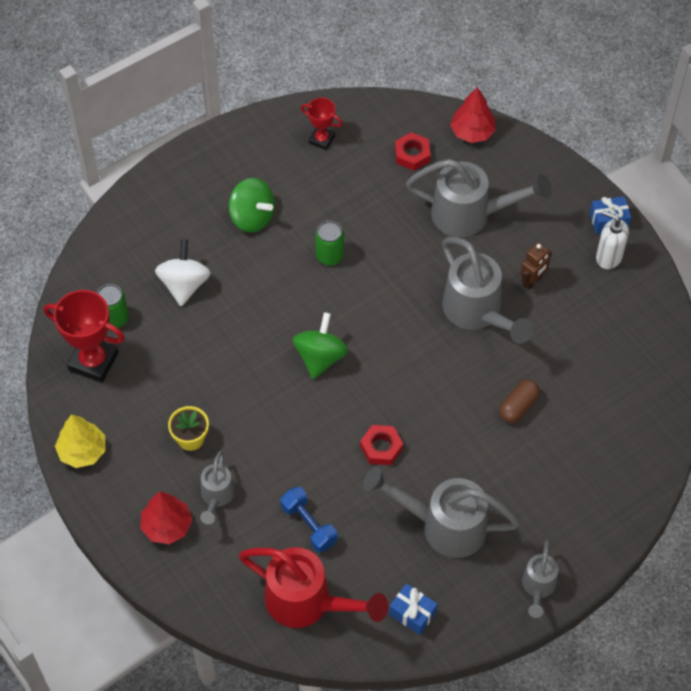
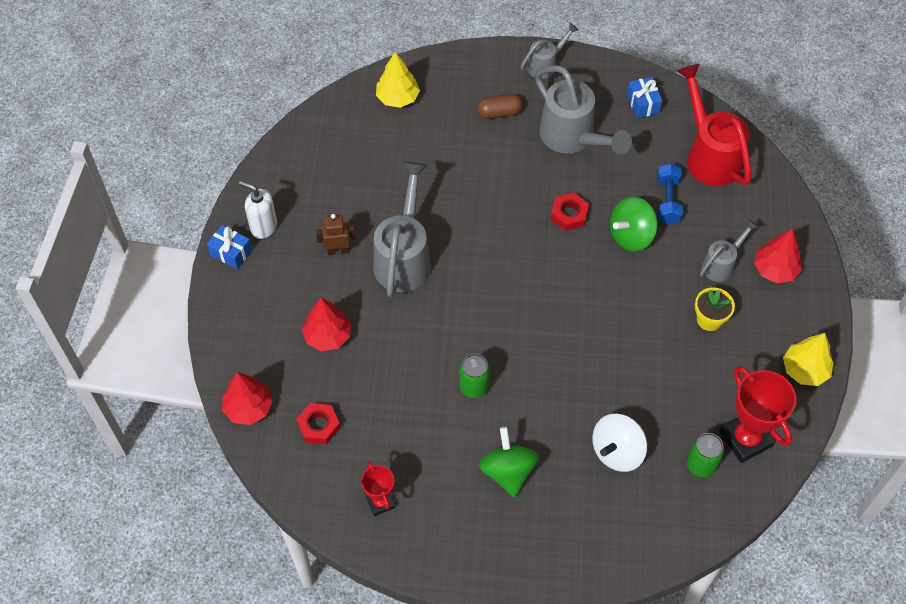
camera: 140 degrees left, 0 degrees up
green spinning top [293,312,349,379] -> green spinning top moved to [610,197,658,251]
grey watering can [406,159,552,237] -> red tree [302,298,351,351]
brown capsule [499,380,540,423] -> brown capsule moved to [477,94,523,119]
white soap dispenser [596,210,629,269] -> white soap dispenser turned 135 degrees clockwise [239,181,277,239]
none -> yellow tree [376,52,420,108]

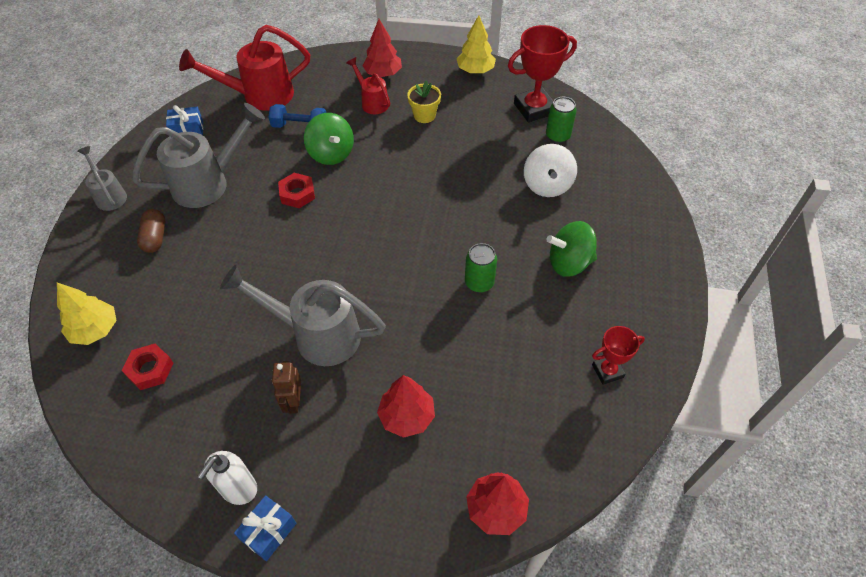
camera: 85 degrees left, 5 degrees down
red nut [297,403,340,444] -> red nut moved to [122,344,173,390]
white spinning top [593,414,647,472] -> white spinning top turned 45 degrees clockwise [524,144,577,197]
grey watering can [700,219,759,282] -> red watering can [347,57,390,114]

